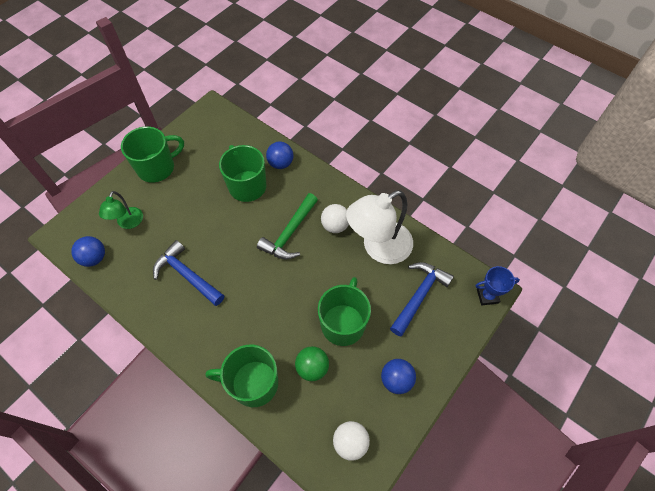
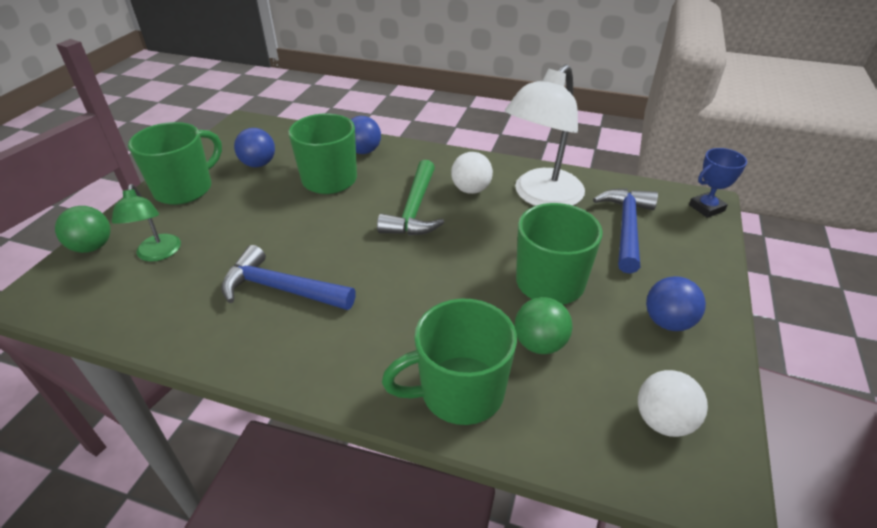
camera: 20 degrees left, 20 degrees down
blue ball [71,236,105,267] -> blue ball moved to [234,128,275,167]
none -> green ball [55,206,111,253]

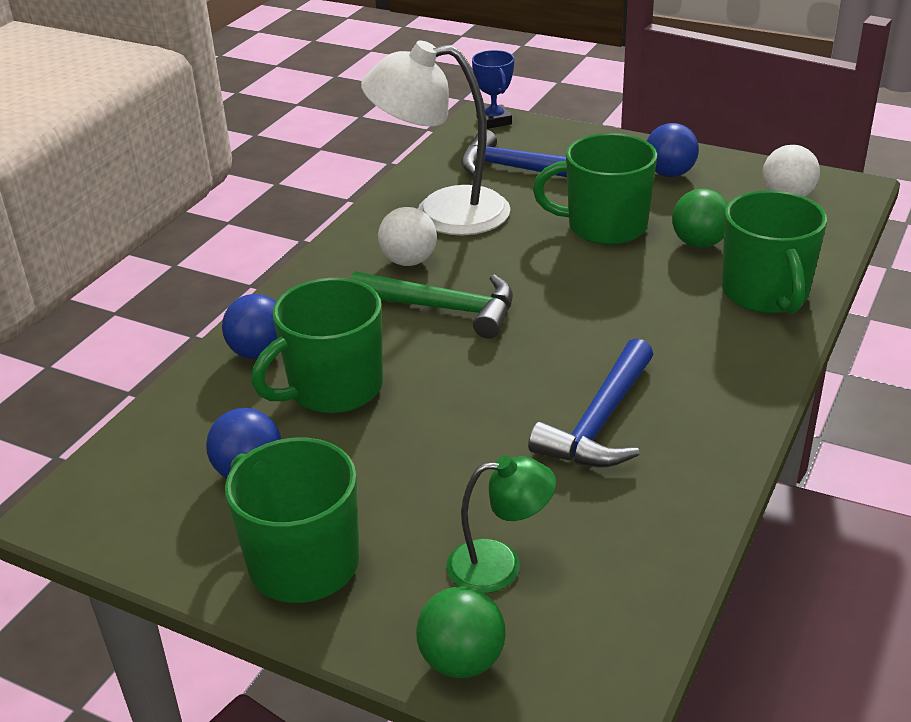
camera: 80 degrees left, 5 degrees down
white lamp [505,64,585,206] -> white lamp turned 135 degrees clockwise [361,41,510,235]

